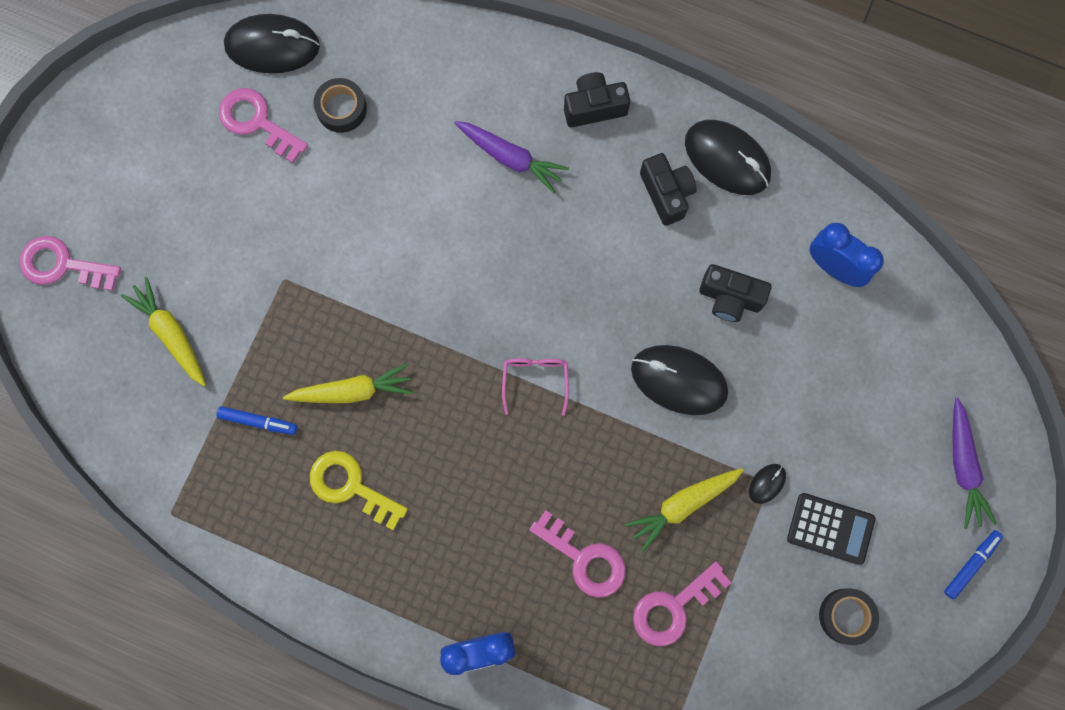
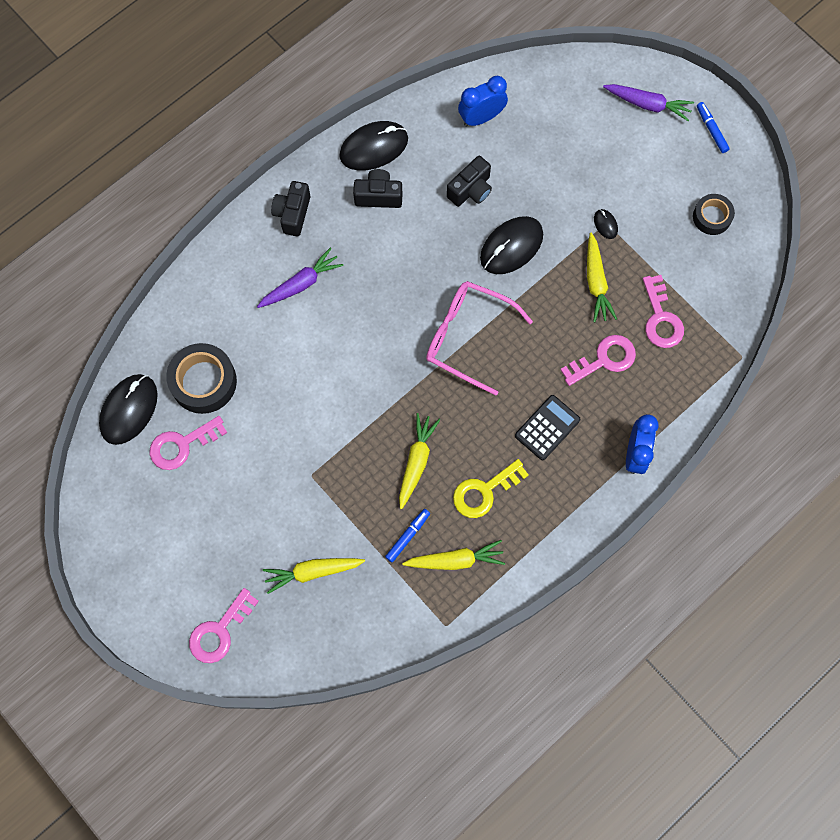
camera: 65 degrees left, 5 degrees down
black tape [313,78,367,133] -> black tape [166,343,237,414], size x1.65
pink glasses [502,359,569,416] -> pink glasses [426,281,533,395], size x1.94
black calculator [787,493,875,565] -> black calculator moved to [515,395,580,460]
none -> yellow carrot [402,540,505,570]

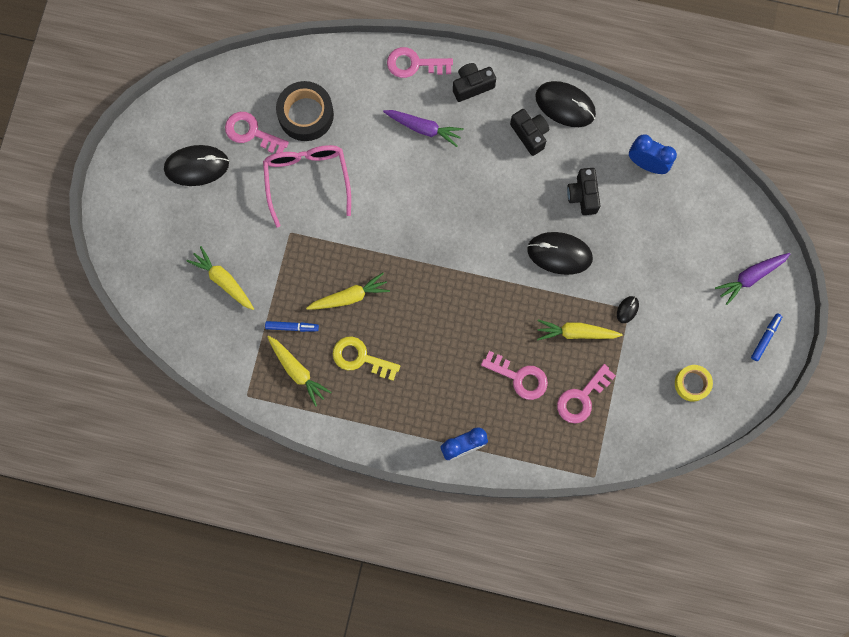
camera: 55 degrees right, 5 degrees up
black mouse [99,374,158,445] -> black mouse moved to [164,145,229,186]
pink key [189,588,259,663] -> pink key moved to [387,47,453,78]
pink glasses [426,281,533,395] -> pink glasses moved to [263,145,351,228]
black camera [447,156,492,207] -> black camera turned 75 degrees clockwise [567,168,600,215]
black calculator [515,395,580,460] -> none
yellow carrot [587,233,617,322] -> yellow carrot turned 45 degrees clockwise [537,320,623,341]
purple carrot [603,84,694,121] -> purple carrot turned 75 degrees clockwise [715,253,790,305]
black tape [693,194,735,235] -> yellow tape [675,365,713,402]

